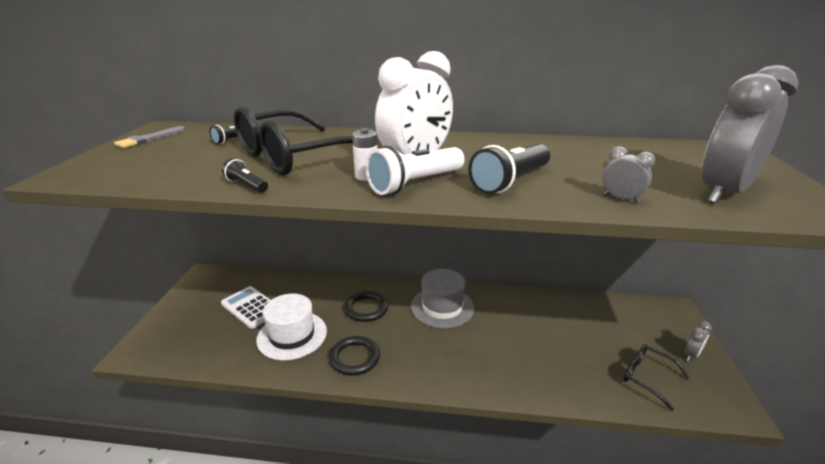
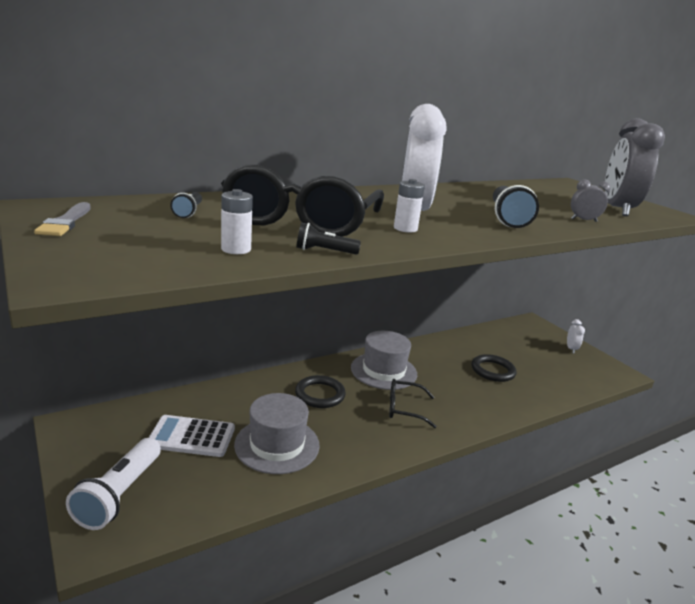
camera: 40 degrees left, 5 degrees down
white hat [256,294,327,360] -> grey hat [234,393,320,474]
black ring [329,336,380,376] -> black ring moved to [472,354,517,382]
white flashlight [365,146,465,195] -> white flashlight moved to [66,438,161,530]
black glasses [624,344,690,411] -> black glasses moved to [389,379,437,428]
grey clock [685,321,712,361] -> white clock [567,319,585,353]
none -> white battery [221,189,253,254]

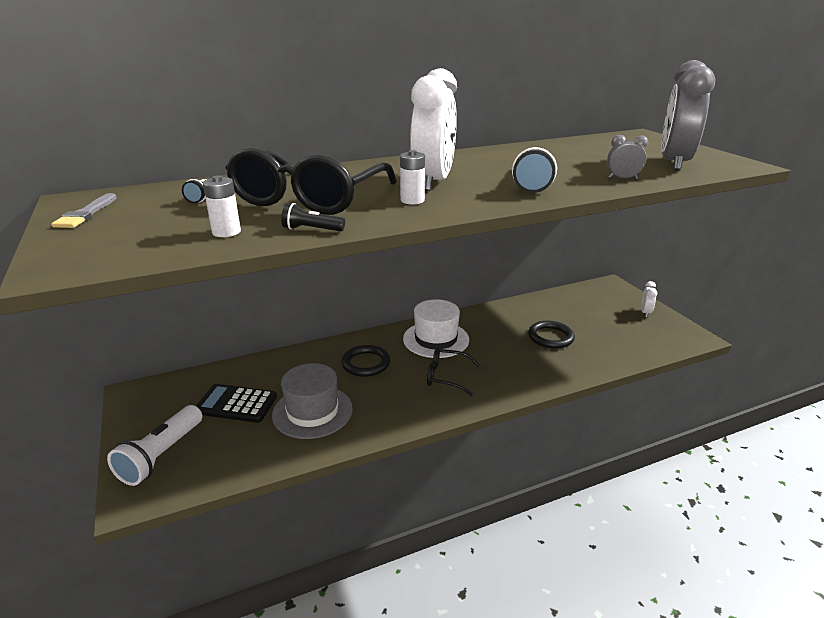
camera: 10 degrees right, 5 degrees up
white calculator [149,415,235,457] -> black calculator [196,384,277,423]
grey hat [351,331,417,390] -> white hat [403,299,469,358]

